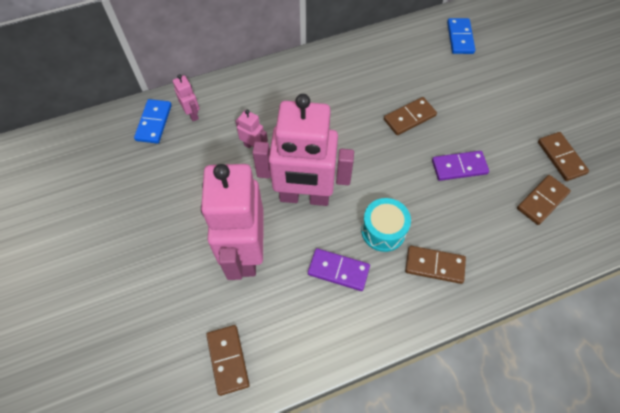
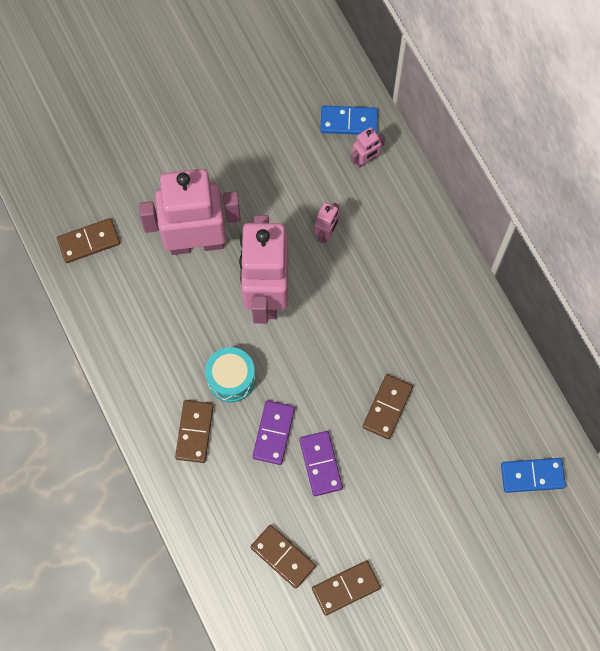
camera: 85 degrees right, 10 degrees up
purple domino [308,248,370,291] -> purple domino moved to [252,400,295,465]
brown domino [384,97,437,135] -> brown domino turned 60 degrees clockwise [362,374,413,439]

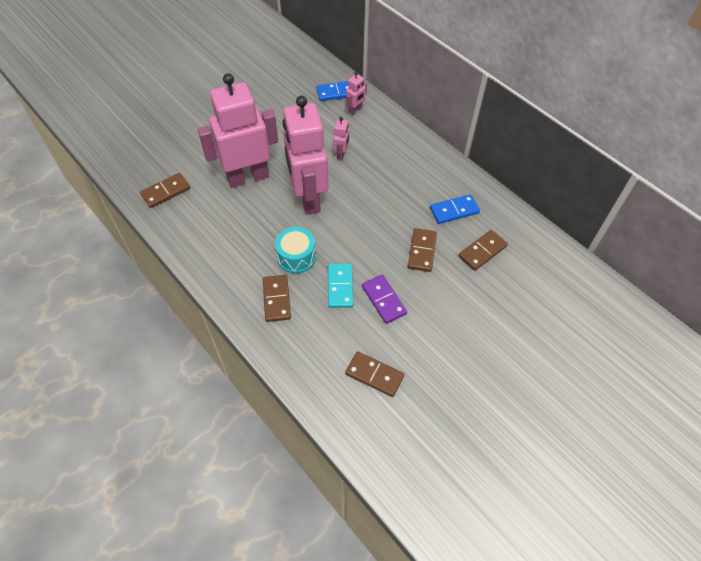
camera: 15 degrees left, 15 degrees down
purple domino [252,400,295,465] -> turquoise domino [328,263,353,308]
brown domino [312,560,381,616] -> brown domino moved to [459,230,508,271]
blue domino [501,458,566,493] -> blue domino moved to [430,194,480,224]

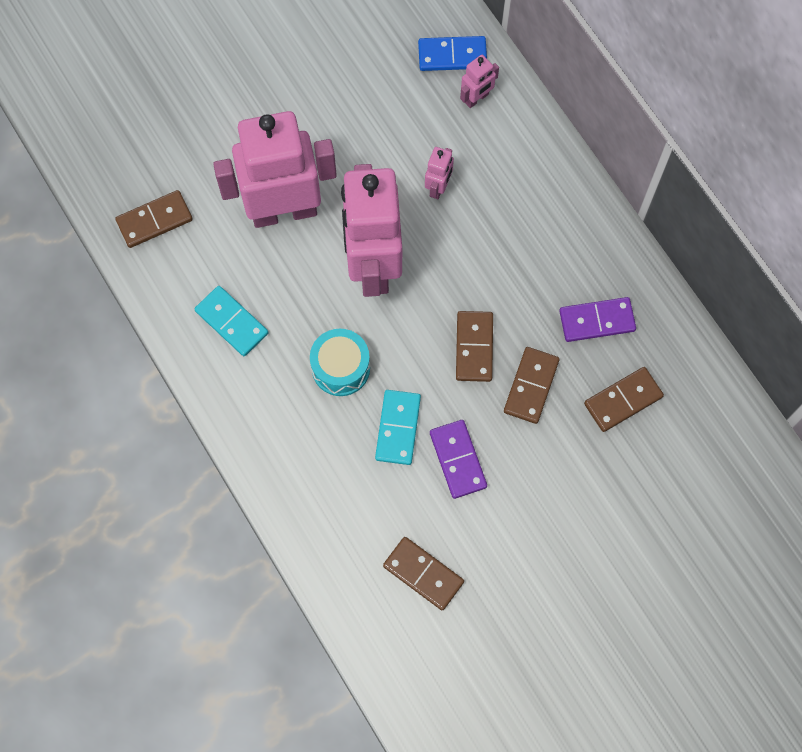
camera: 10 degrees right, 15 degrees up
brown domino [263,275,291,322] -> brown domino moved to [456,311,493,382]
blue domino [430,194,480,224] -> purple domino [559,297,636,342]
none -> turquoise domino [195,286,268,356]

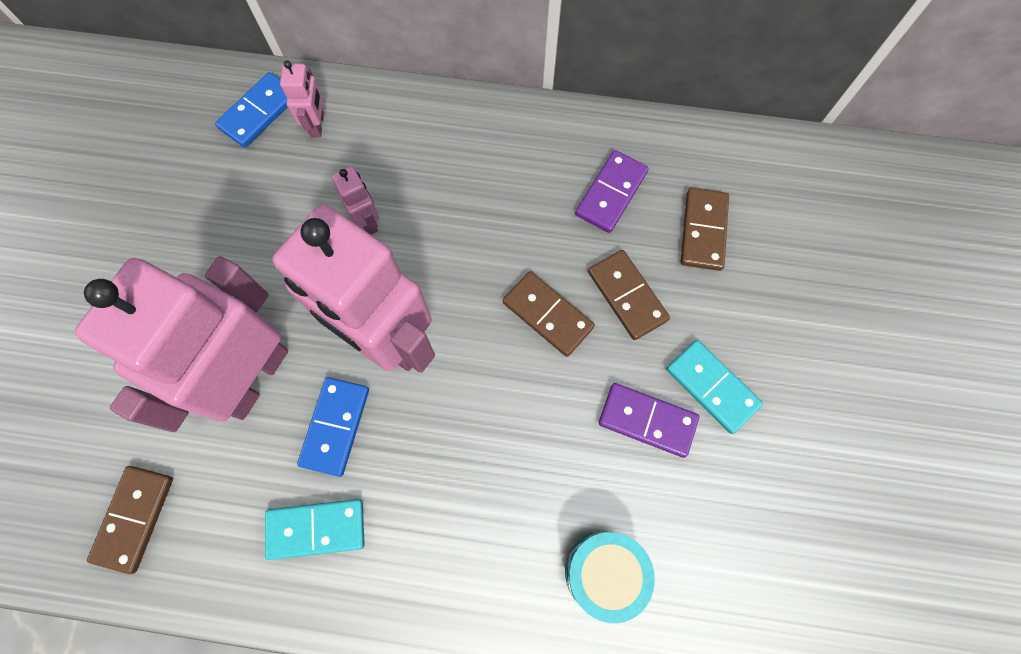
camera: 50 degrees left, 0 degrees up
turquoise drum [310,329,370,396] -> turquoise drum moved to [565,531,655,623]
turquoise domino [375,390,421,465] -> turquoise domino moved to [666,340,763,434]
brown domino [383,537,464,610] -> none
none -> blue domino [297,377,369,477]

